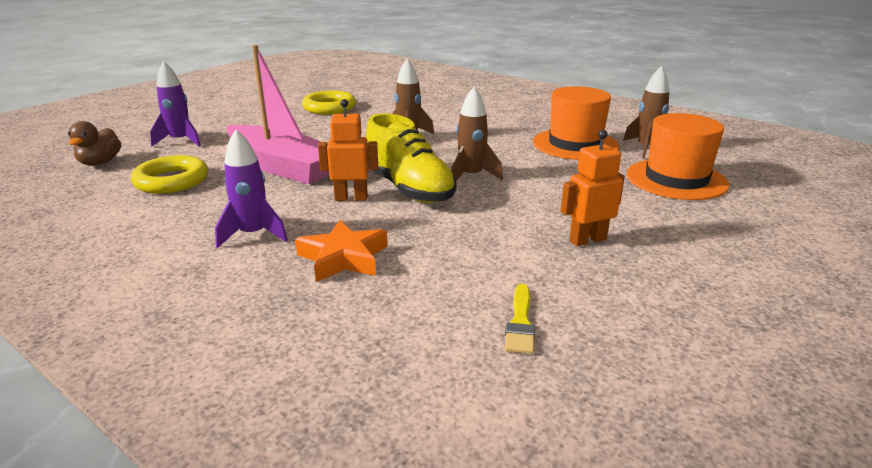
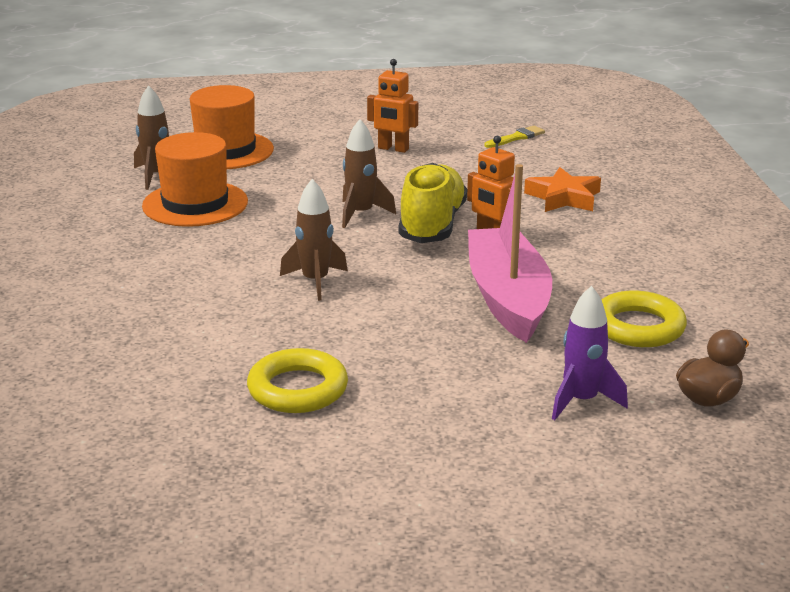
camera: 135 degrees left, 0 degrees up
purple rocket [215,129,288,248] -> none

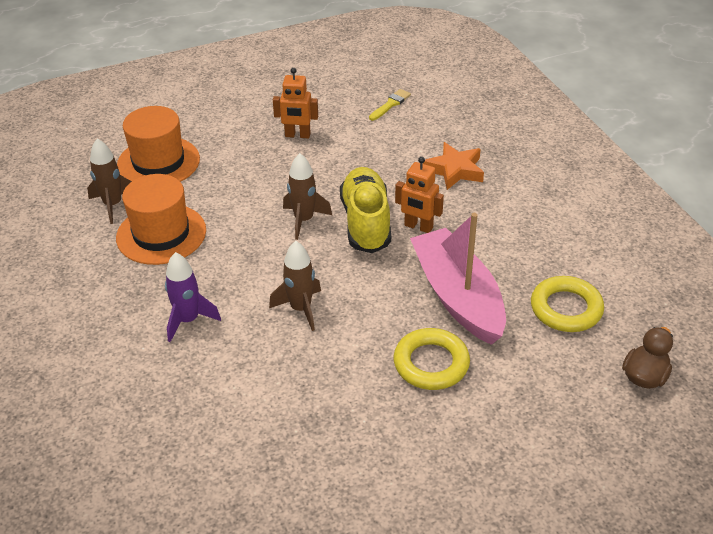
camera: 15 degrees left, 15 degrees up
yellow ring [247,348,348,413] -> yellow ring moved to [394,328,470,390]
purple rocket [552,286,628,420] -> purple rocket moved to [165,252,221,342]

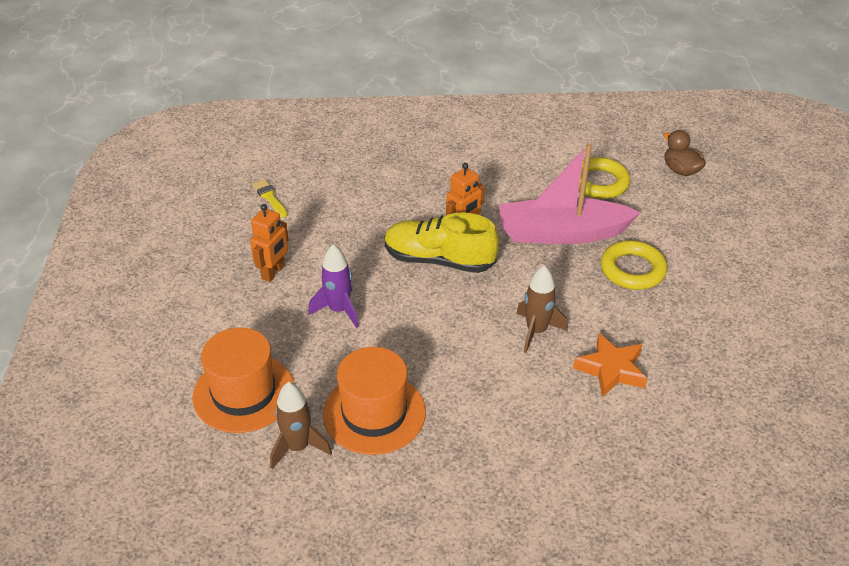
camera: 70 degrees left, 0 degrees up
purple rocket [165,252,221,342] -> purple rocket moved to [308,244,359,328]
brown rocket [283,153,332,240] -> none
orange star [423,142,484,190] -> orange star moved to [573,333,647,398]

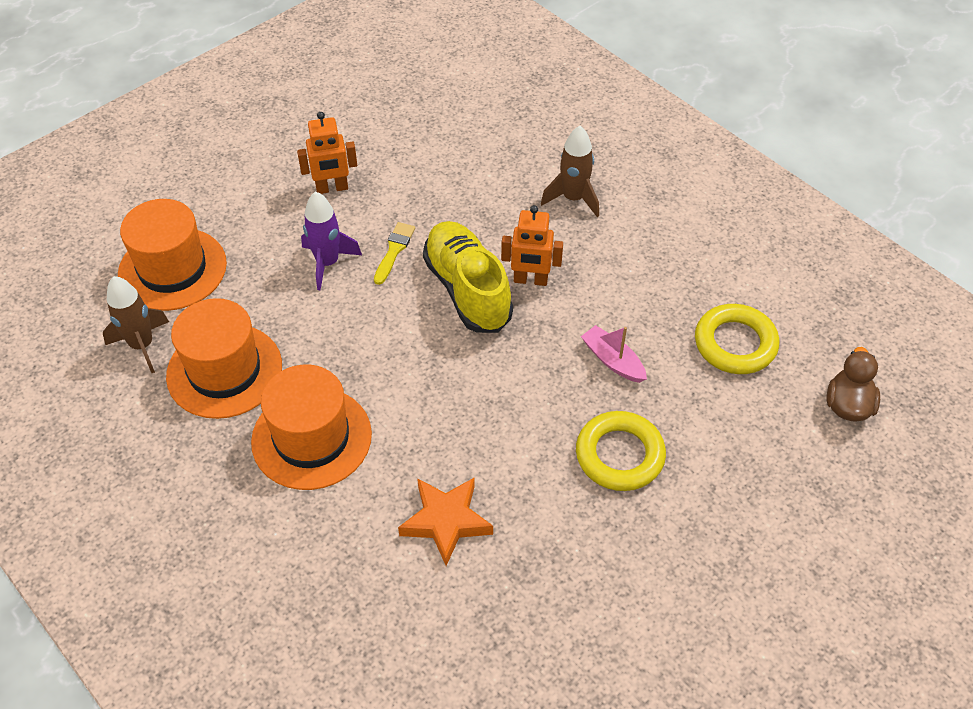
camera: 50 degrees right, 10 degrees up
yellow brush [252,179,288,217] -> yellow brush moved to [374,222,415,285]
pink boat [499,143,641,244] -> pink boat [581,325,647,383], size x0.43
brown rocket [516,265,568,353] -> brown rocket moved to [541,126,599,217]
none -> orange hat [251,365,372,490]

